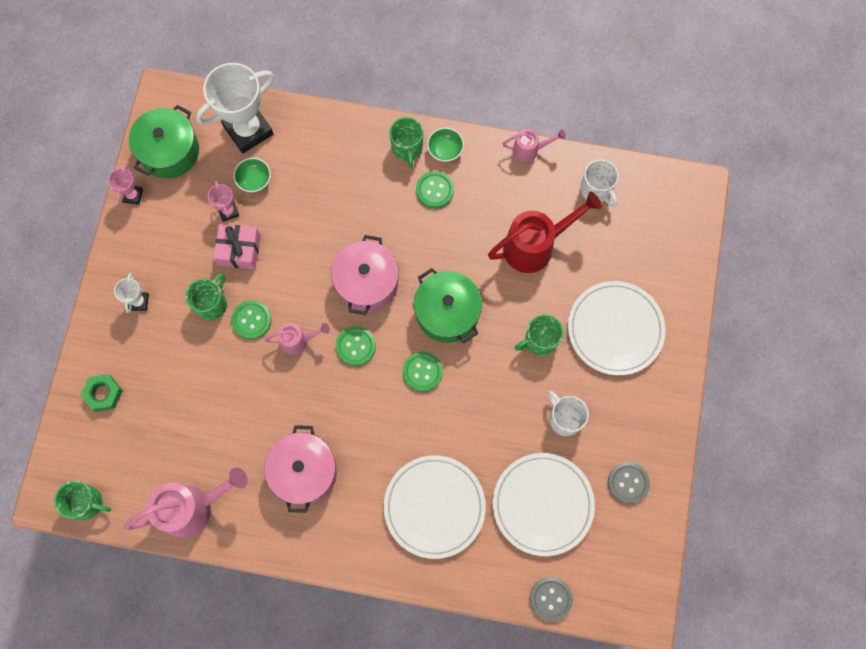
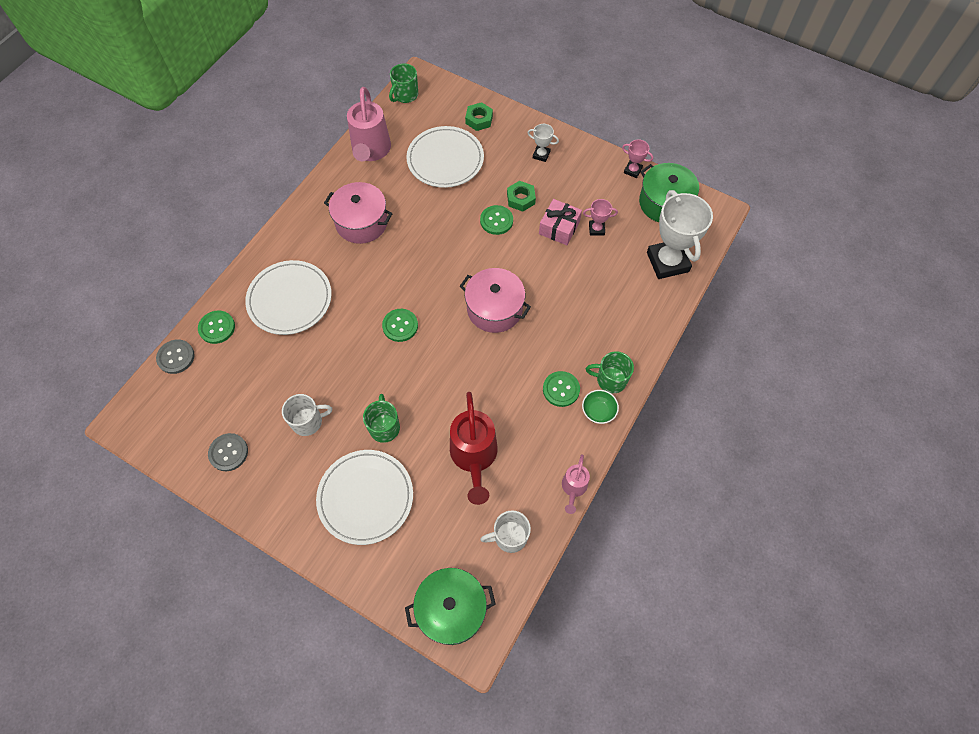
camera: 110 degrees right, 10 degrees down
green mug [186,273,227,320] -> green nut [507,181,536,212]
green bowl [233,158,271,192] -> none
pink watering can [265,323,330,355] -> none
green button [336,326,376,366] -> green button moved to [198,310,235,344]
green pot [414,268,482,343] -> green pot moved to [405,568,495,645]
white plate [493,453,595,556] -> white plate moved to [406,126,484,188]

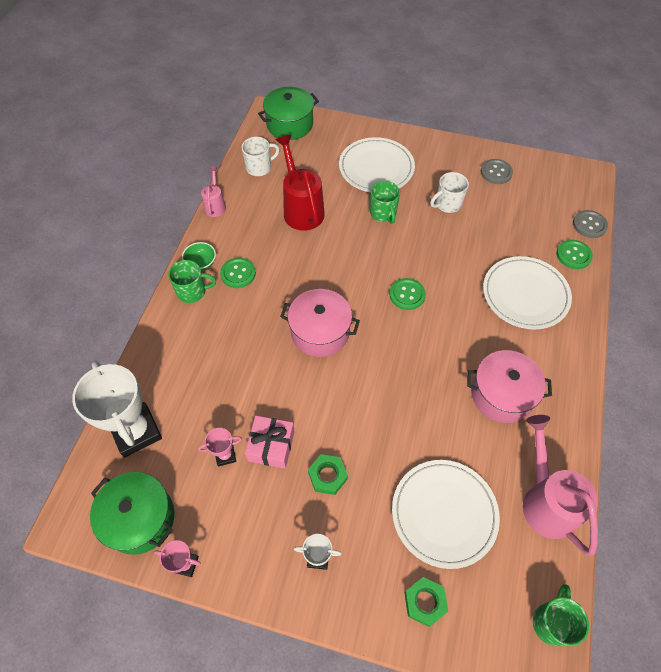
camera: 165 degrees right, 5 degrees down
green button [480,205,513,235] -> none

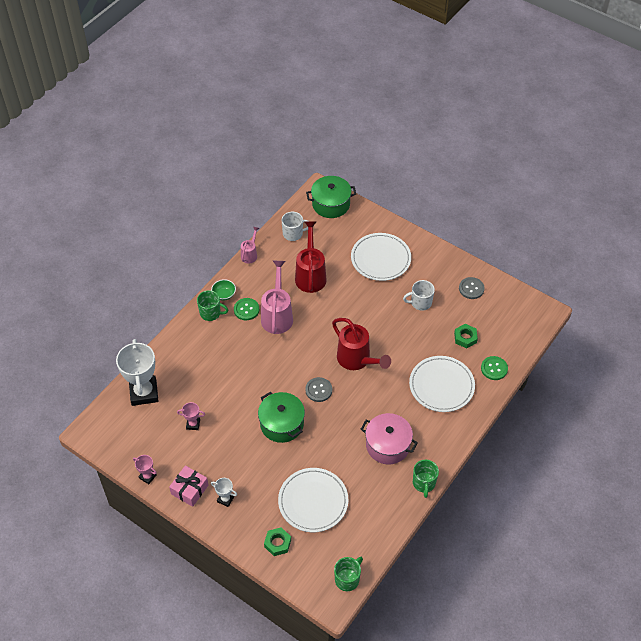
camera: 20 degrees right, 5 degrees down
green pot [90,472,174,555] -> green pot moved to [258,392,305,443]
pink gift [245,416,295,468] -> pink gift moved to [169,466,209,507]
pink pot [280,289,360,357] -> none
green nut [308,454,348,495] -> green nut moved to [454,324,478,348]
green mug [370,181,400,224] -> green mug moved to [413,460,439,498]
green button [390,278,426,310] -> red watering can [332,318,391,370]
pink watering can [523,415,598,556] -> pink watering can moved to [261,261,293,334]
grey button [573,210,608,238] -> grey button moved to [305,377,332,402]

